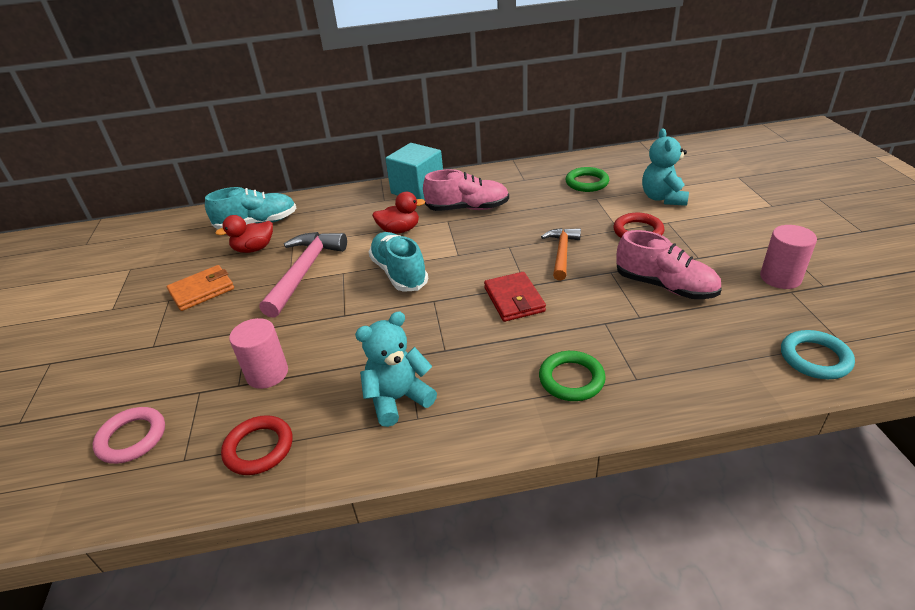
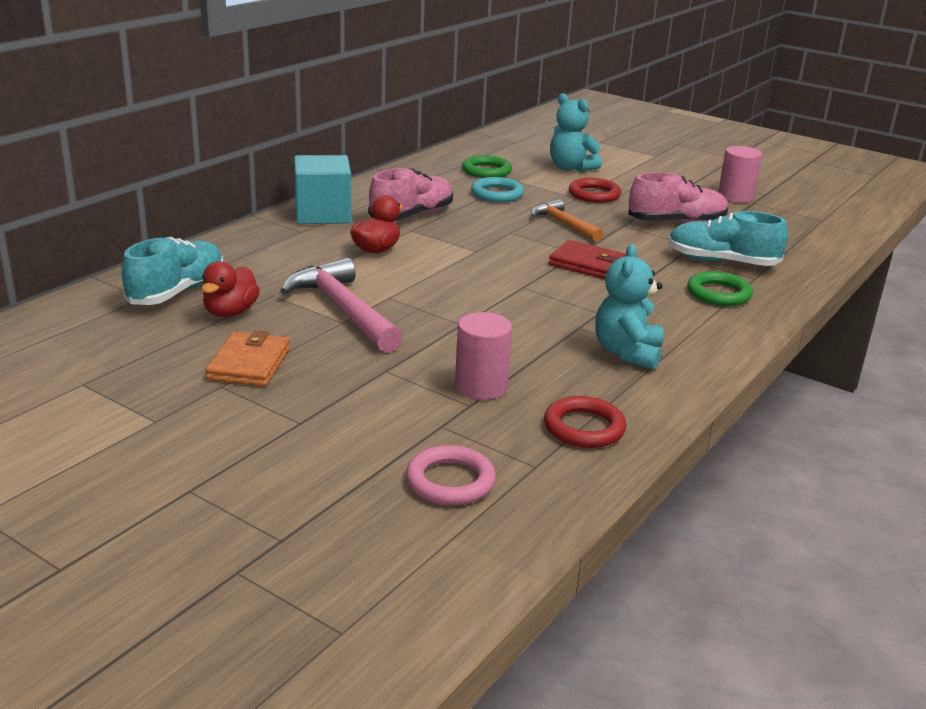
camera: 50 degrees left, 10 degrees down
turquoise shoe [369,232,428,292] -> turquoise shoe moved to [668,211,788,266]
turquoise ring [781,330,855,379] -> turquoise ring moved to [471,177,524,202]

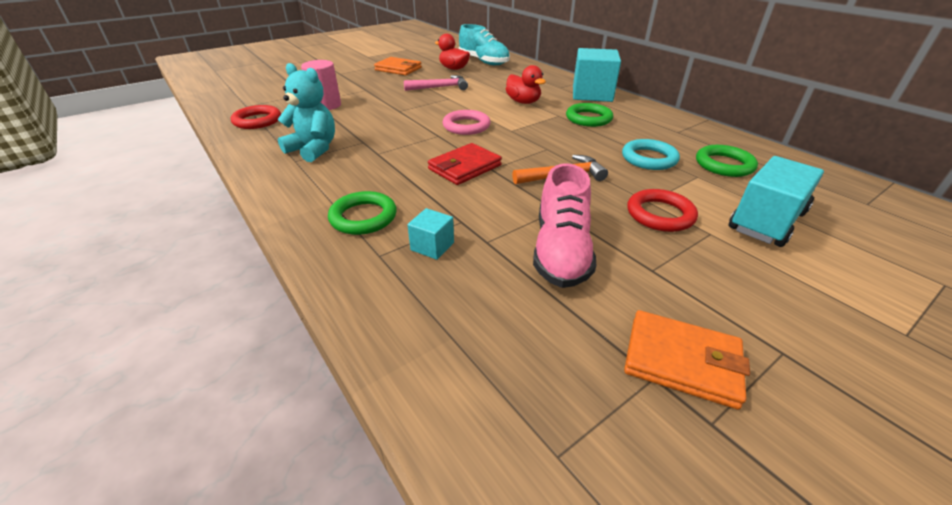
camera: 110 degrees right, 10 degrees up
pink hammer [280,257,403,353] -> pink hammer [404,75,468,91], size x0.63
pink shoe [368,168,453,221] -> green ring [566,103,613,127]
pink ring [406,445,496,505] -> pink ring moved to [442,110,490,135]
turquoise teddy bear [550,93,602,172] -> turquoise truck [729,156,824,247]
turquoise shoe [668,211,788,266] -> turquoise cube [408,208,454,260]
pink cylinder [718,146,762,203] -> orange wallet [624,310,750,410]

